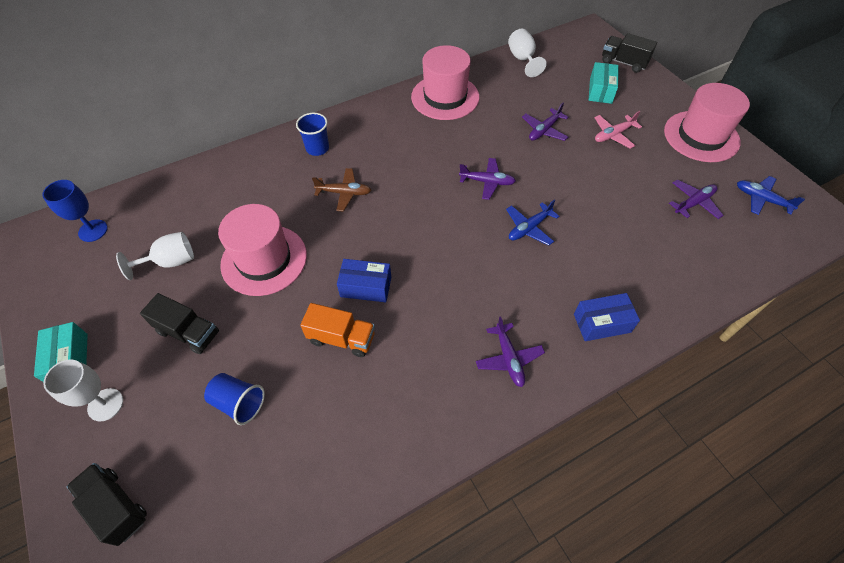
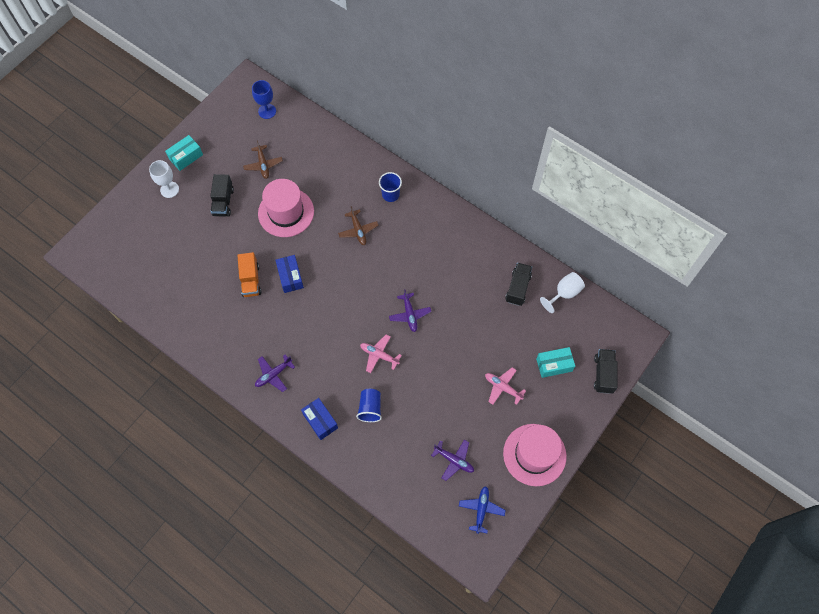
camera: 65 degrees right, 10 degrees up
black truck [67,463,147,546] -> black truck moved to [505,263,532,306]
white goblet [116,232,194,280] -> brown plane [243,140,283,179]
blue cup [204,373,265,425] -> blue cup moved to [356,389,382,422]
pink hat [411,45,479,120] -> none
blue plane [506,199,559,246] -> pink plane [360,334,402,373]
purple plane [522,103,569,141] -> none

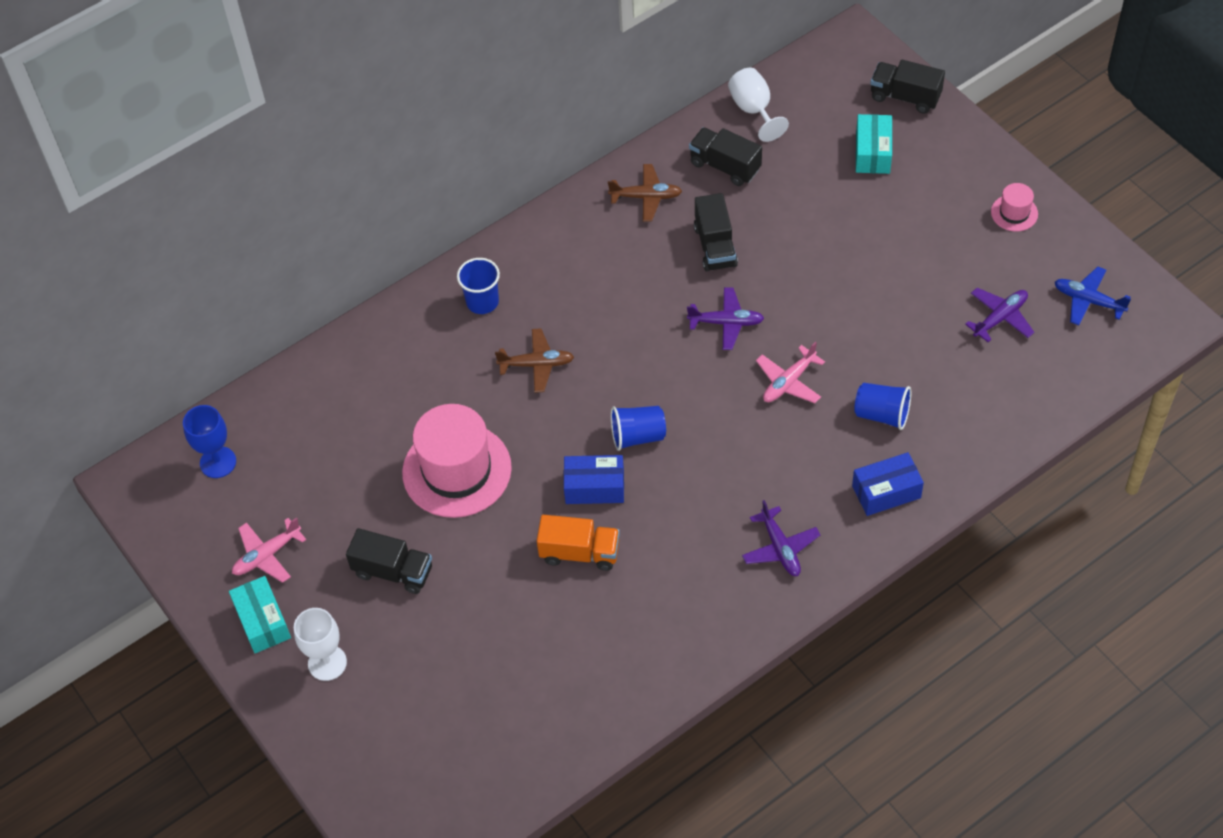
camera: 70 degrees left, 10 degrees down
brown plane [243,140,283,179] -> brown plane moved to [608,164,682,221]
pink plane [485,367,526,405] -> pink plane moved to [232,518,306,583]
pink hat [503,424,567,486] -> pink hat [991,183,1038,232], size x0.46
none -> blue cup [611,406,666,451]
none -> black truck [694,193,738,271]

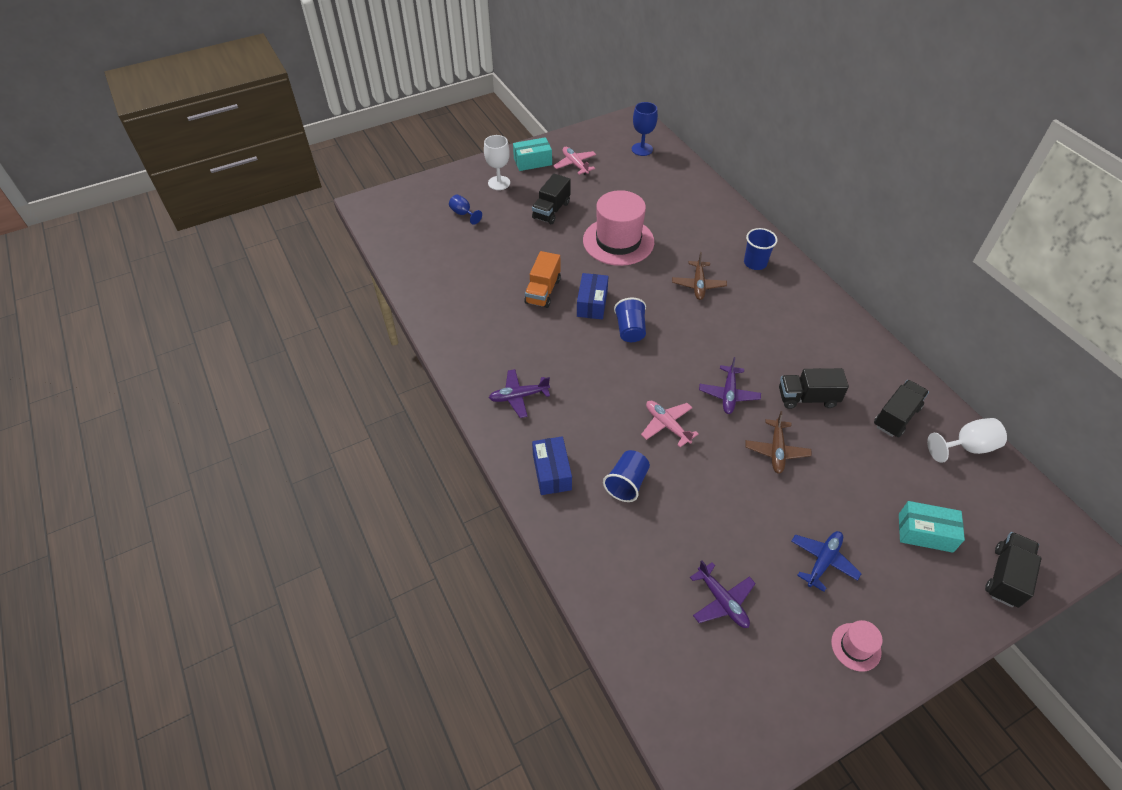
camera: 95 degrees right, 5 degrees down
brown plane [608,164,682,221] -> brown plane moved to [745,411,812,474]
blue plane [1055,267,1131,325] -> blue plane moved to [791,531,862,592]
none -> blue goblet [449,195,482,225]

